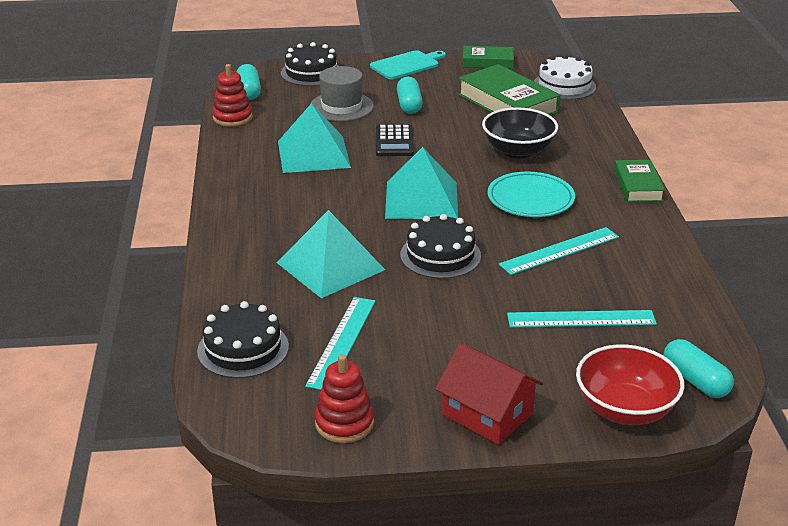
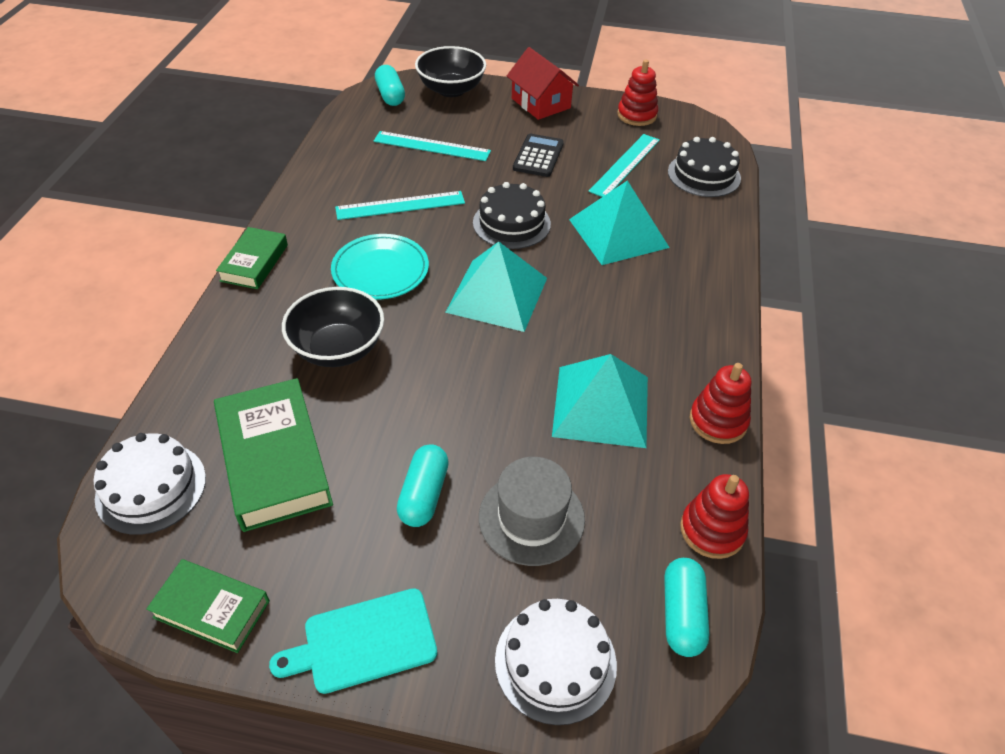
camera: 165 degrees left, 15 degrees up
black cake [281,42,338,86] -> white cake [495,599,617,725]
black calculator [376,124,414,156] -> black calculator moved to [513,134,564,177]
red bowl [576,344,684,425] -> black bowl [415,46,486,97]
none -> red stacking toy [690,363,751,444]

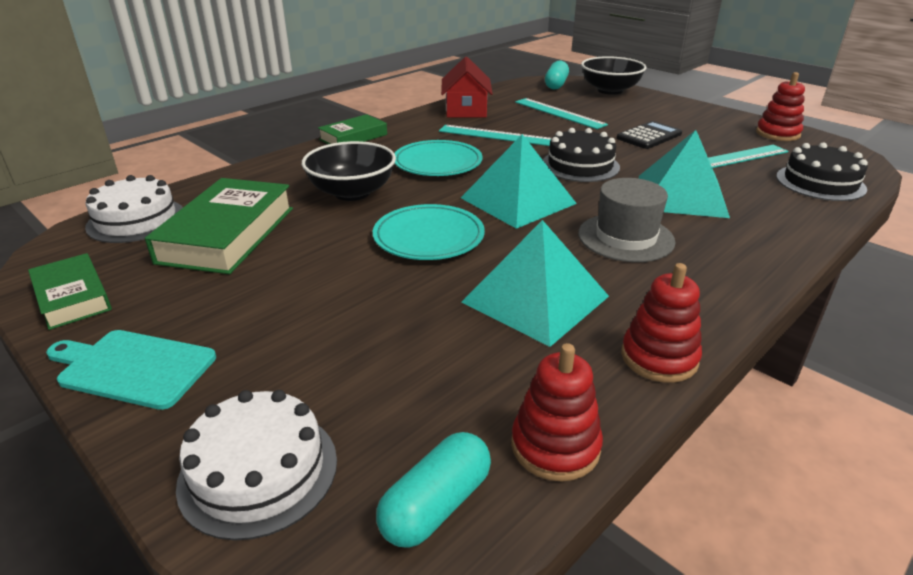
camera: 35 degrees right, 15 degrees down
turquoise capsule [397,444,449,527] -> none
grey hat [479,457,585,566] -> grey hat moved to [578,178,676,262]
red house [507,47,579,120] -> red house moved to [441,57,493,118]
none -> turquoise plate [373,204,485,260]

